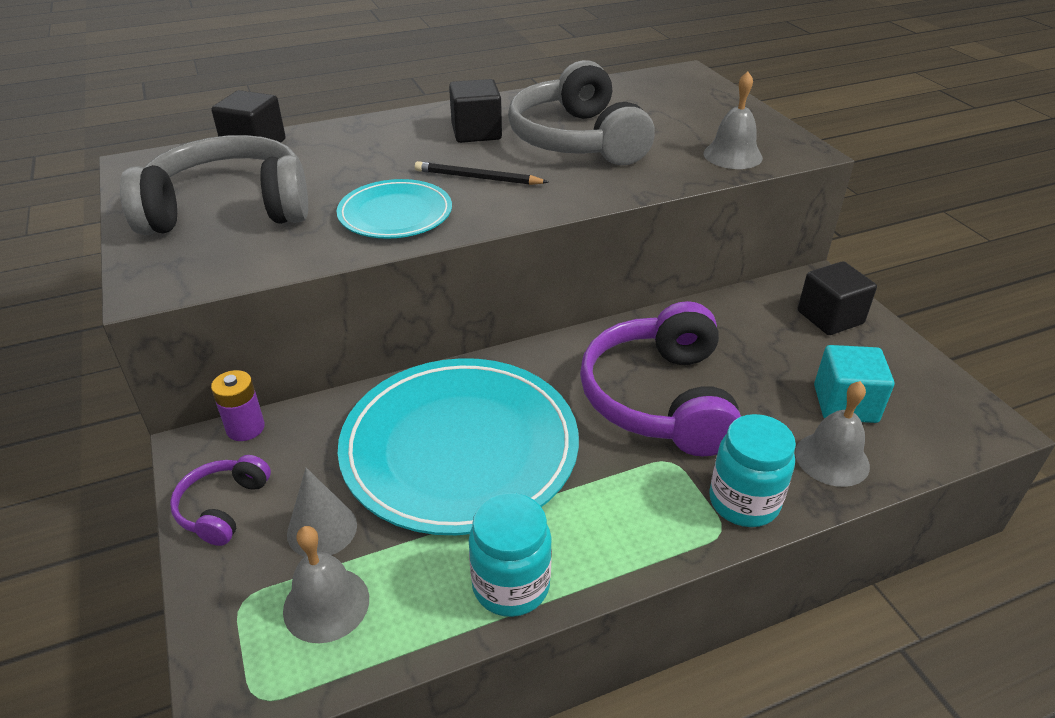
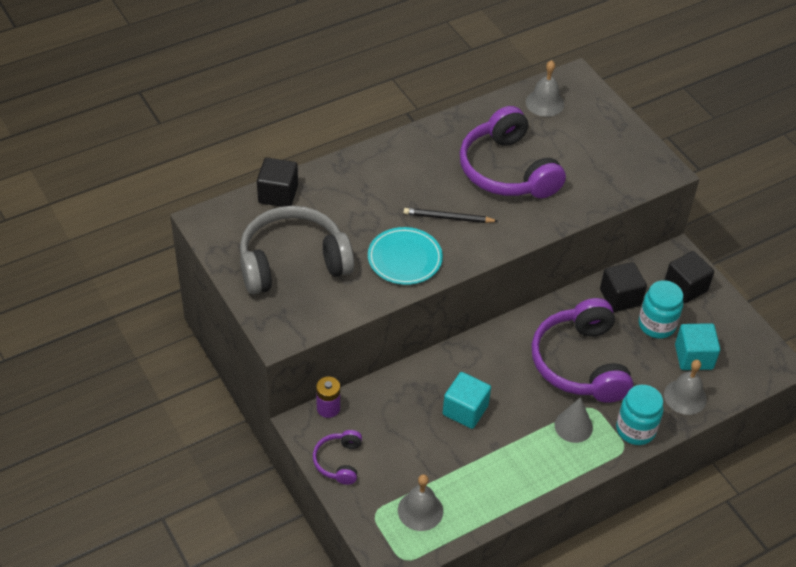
camera: 10 degrees left, 10 degrees up
grey cone [287,468,357,557] -> grey cone moved to [555,397,593,443]
turquoise plate [338,358,579,535] -> turquoise cube [443,372,491,429]
black cube [449,79,502,143] -> black cube moved to [600,262,647,312]
turquoise jar [469,493,552,617] -> turquoise jar moved to [639,280,683,339]
grey headphones [508,60,655,165] -> purple headphones [460,106,566,198]
grey bell [704,72,763,169] -> grey bell moved to [526,60,564,117]

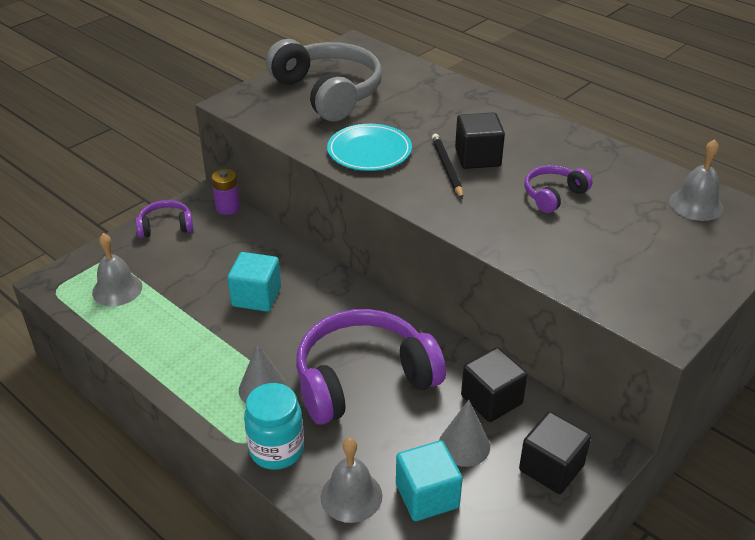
camera: 75 degrees right, 10 degrees down
black cube [257,158,298,207] -> black cube moved to [455,112,505,169]
purple headphones [460,106,566,198] -> purple headphones [524,165,593,213], size x0.48
turquoise jar [639,280,683,339] -> grey cone [439,400,490,467]

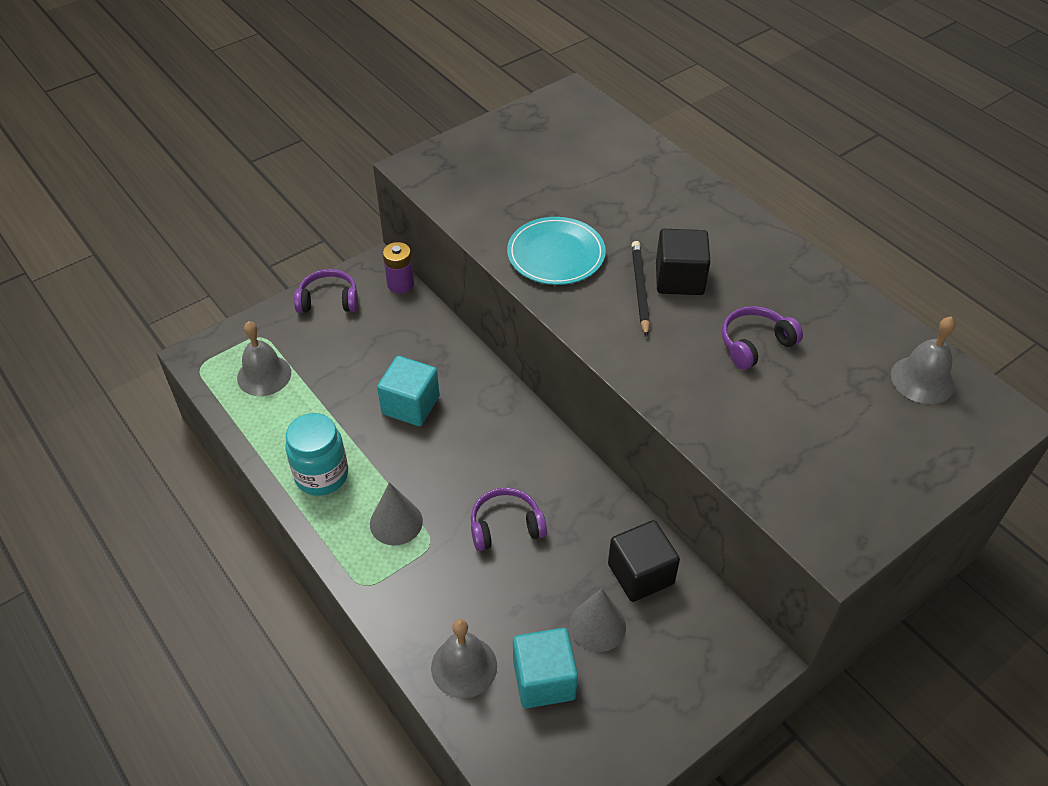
camera: 10 degrees right, 10 degrees up
turquoise jar [244,383,304,470] -> turquoise jar moved to [285,413,348,496]
grey headphones [266,39,382,121] -> none
purple headphones [296,309,446,425] -> purple headphones [471,488,547,551], size x0.48
black cube [519,412,591,494] -> none

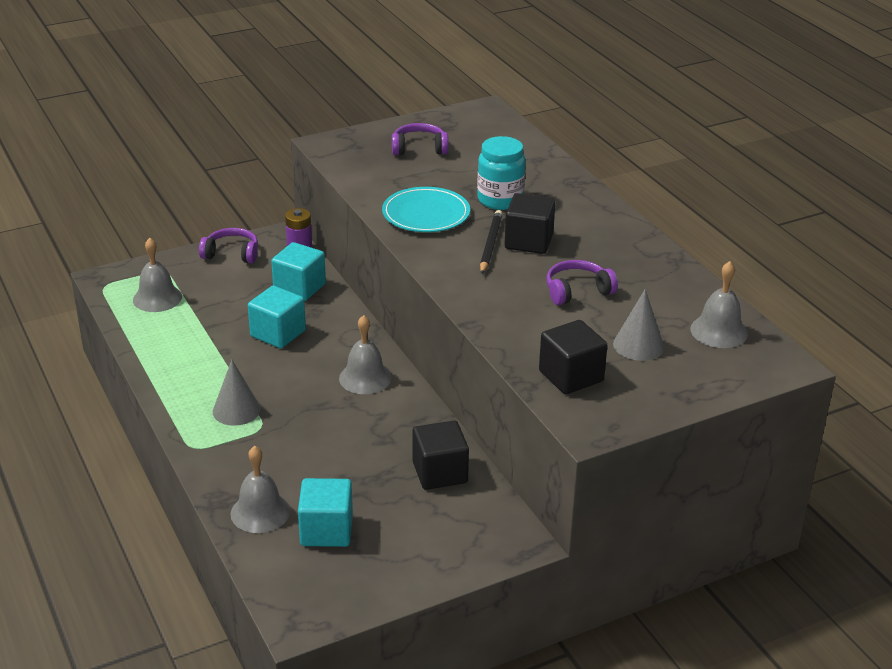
camera: 10 degrees right, 15 degrees down
turquoise jar [285,413,348,496] -> turquoise jar moved to [477,136,526,210]
purple headphones [471,488,547,551] -> purple headphones moved to [392,123,448,155]
grey cone [569,589,626,652] -> grey cone moved to [613,289,664,361]
none -> turquoise cube [271,242,326,301]
none -> grey bell [339,315,391,394]
none -> black cube [539,320,607,394]

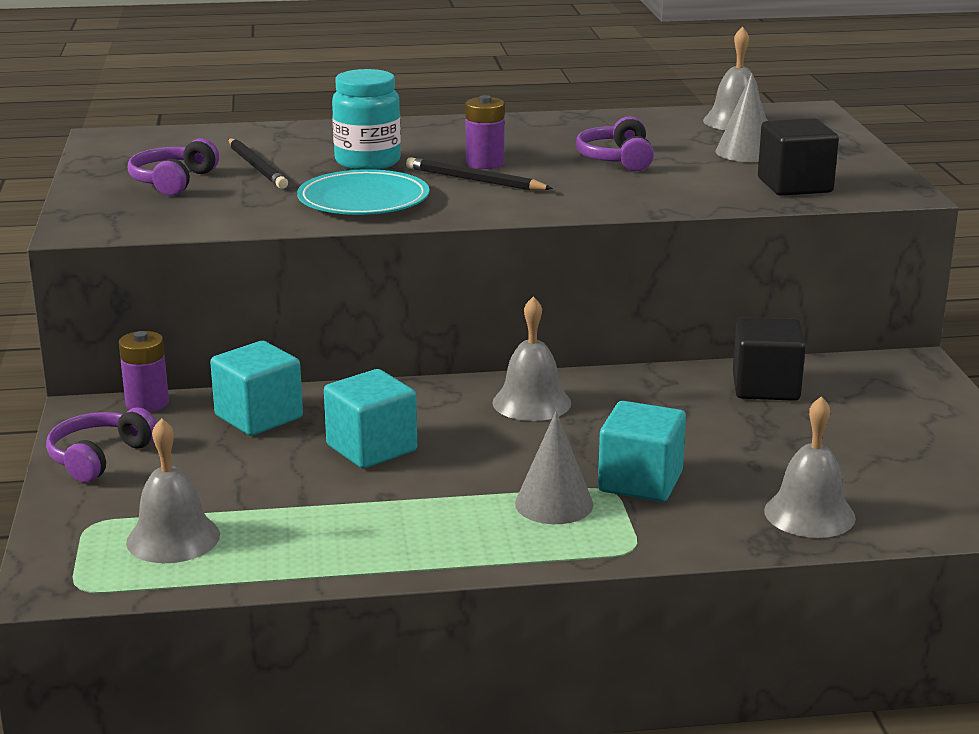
camera: 70 degrees left, 10 degrees down
turquoise cube [298,478,353,547] -> turquoise cube moved to [598,401,686,502]
black cube [505,193,555,254] -> purple battery [465,95,505,169]
none -> black pencil [229,138,288,189]

